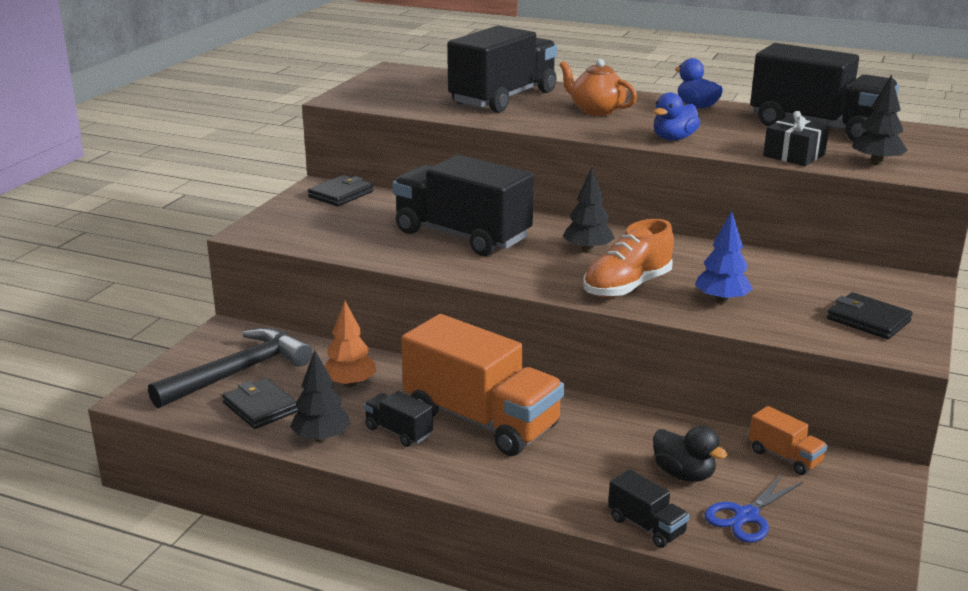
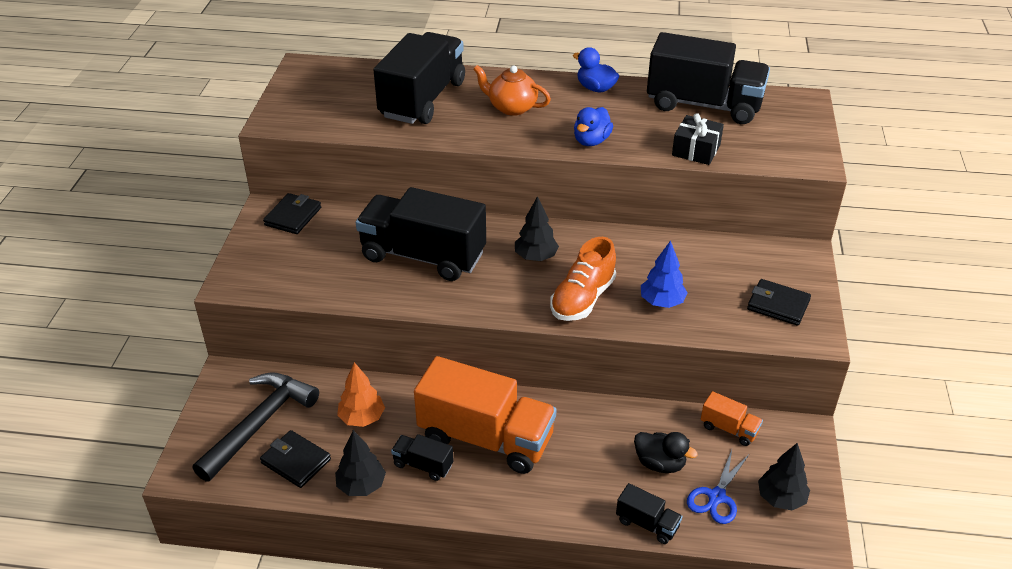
camera: 15 degrees left, 15 degrees up
black tree [852,74,908,166] -> black tree moved to [758,443,810,510]

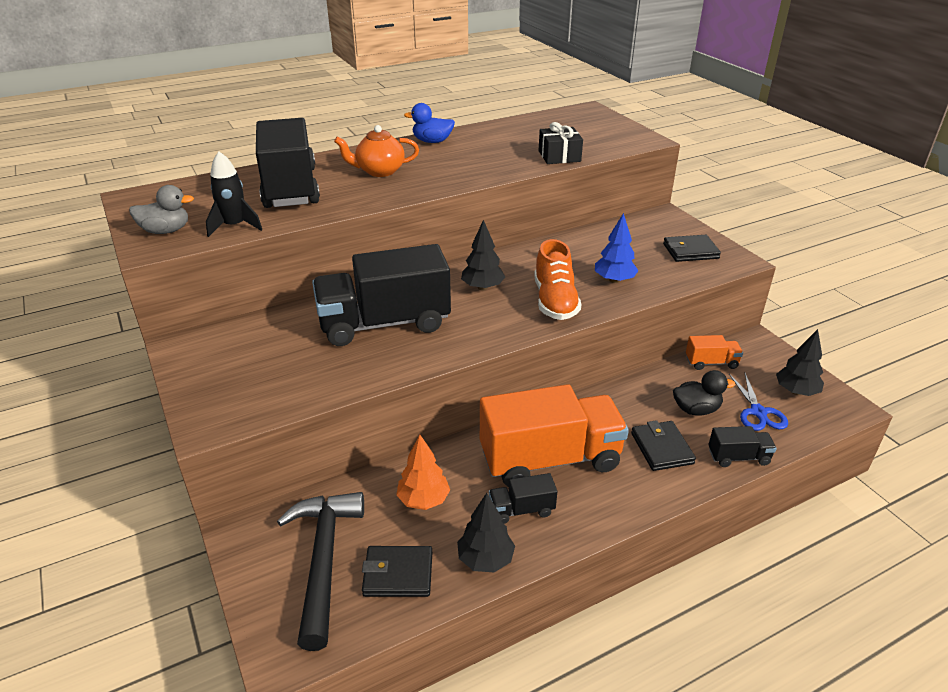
camera: 35 degrees left, 5 degrees down
black wallet [263,193,321,234] -> black wallet moved to [631,420,696,471]
blue duck [574,107,613,146] -> none
black truck [647,32,770,124] -> none
none -> grey duck [129,185,194,234]
none -> black rocket [206,151,262,237]

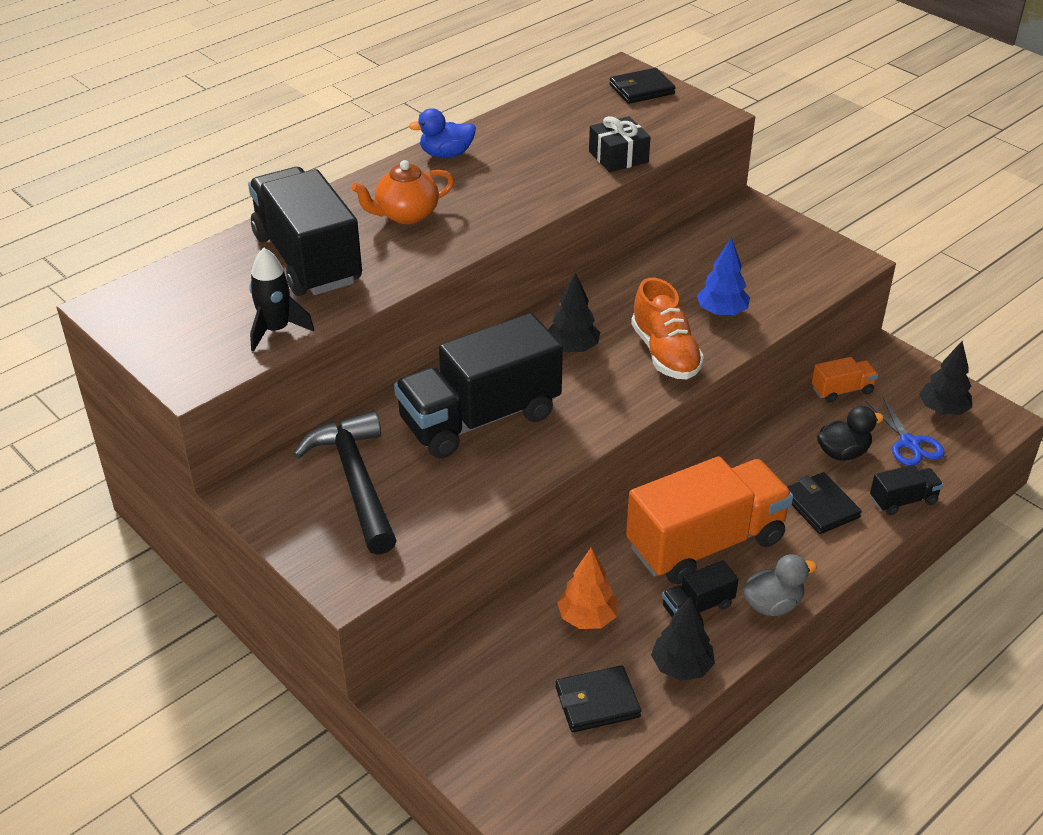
camera: 15 degrees left, 5 degrees up
grey duck [129,185,194,234] -> grey duck moved to [743,554,817,616]
black hammer [277,492,364,651] -> black hammer moved to [293,411,397,555]
black wallet [663,235,721,262] -> black wallet moved to [609,68,676,104]

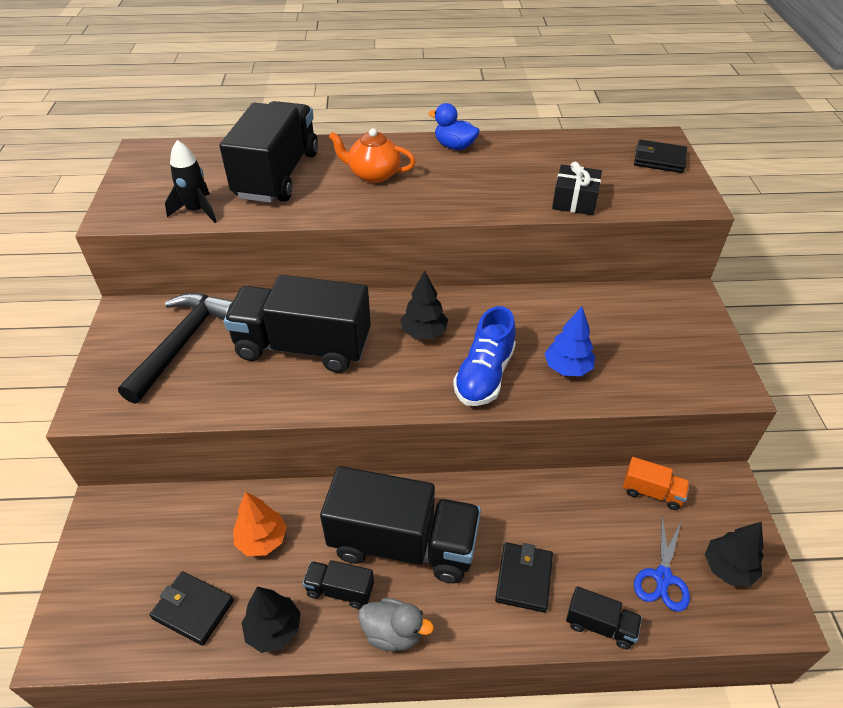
camera: 40 degrees right, 5 degrees up
orange truck [626,456,793,584] -> black truck [320,466,481,583]
orange shoe [631,278,704,379] -> blue shoe [453,306,516,406]
black duck [817,406,884,461] -> none

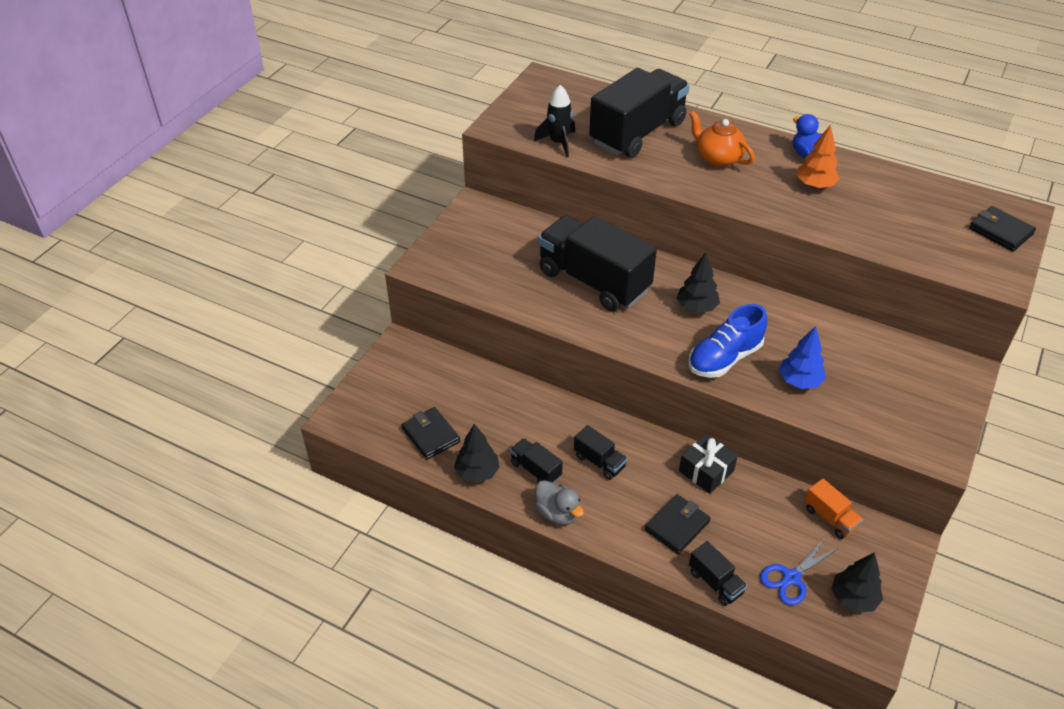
camera: 30 degrees right, 0 degrees up
black hammer [118,293,233,404] -> none
orange tree [233,492,287,556] -> orange tree moved to [797,124,840,189]
black truck [320,466,481,583] -> black truck [574,425,627,480], size x0.44
black gift [552,162,602,215] -> black gift moved to [679,434,738,494]

